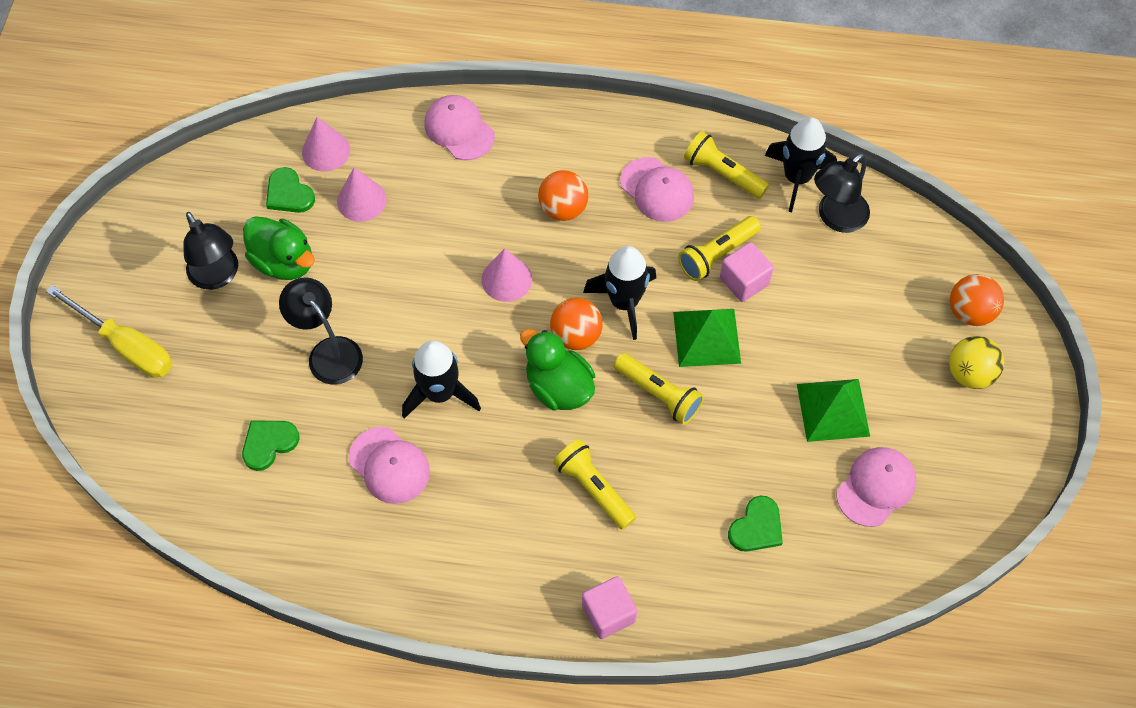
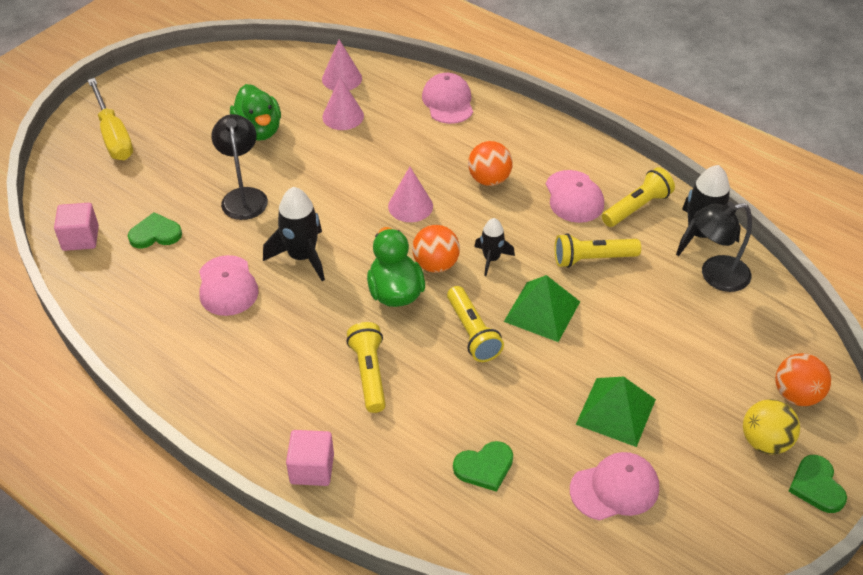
camera: 30 degrees right, 15 degrees down
black lamp [183,212,238,290] -> none
green heart [266,167,315,213] -> green heart moved to [788,455,847,513]
black rocket [583,246,656,340] -> black rocket [474,218,515,276], size x0.60
yellow flashlight [684,131,769,199] -> yellow flashlight turned 75 degrees clockwise [602,167,675,227]
pink cube [720,242,774,302] -> pink cube moved to [54,203,99,251]

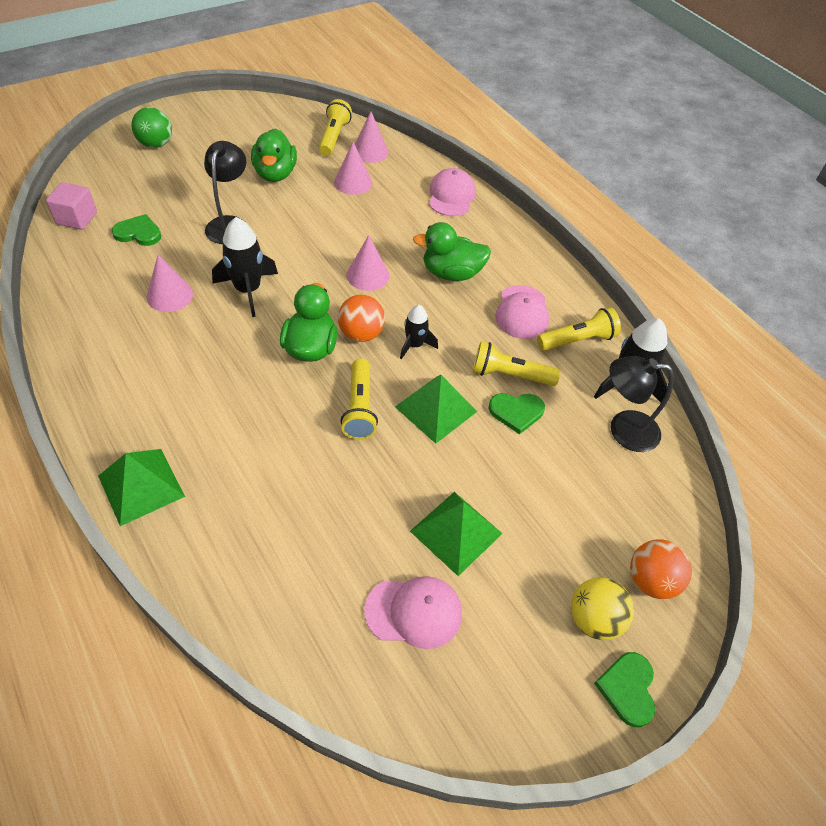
camera: 15 degrees right, 5 degrees up
yellow screwdriver [88,78,133,160] -> green ball [131,107,172,148]
pink cap [199,255,259,316] -> pink cone [147,255,193,312]
pink cube [286,430,334,486] -> green pyramid [98,449,185,526]
yellow flashlight [347,322,386,413] -> yellow flashlight moved to [319,99,352,156]
green heart [453,441,513,492] -> green heart moved to [489,393,545,435]
orange ball [468,141,513,186] -> green duck [413,222,491,281]

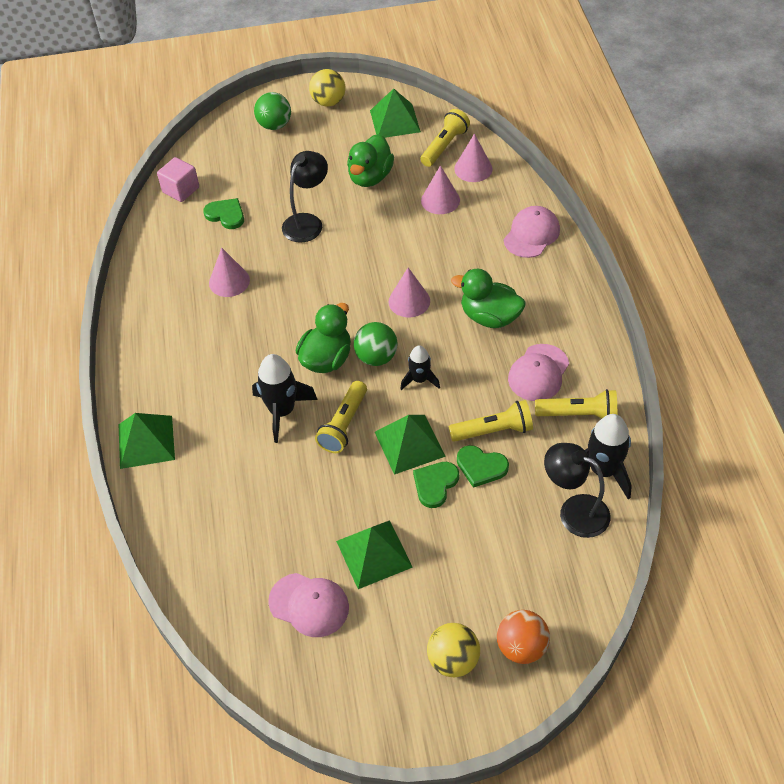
camera: 30 degrees right, 0 degrees up
black rocket [212,217,278,317] -> black rocket moved to [252,354,318,443]
orange ball [338,295,385,342] -> green ball [354,322,398,366]
yellow flashlight [473,341,561,386] -> yellow flashlight turned 135 degrees clockwise [449,400,533,442]
green heart [594,652,655,727] -> green heart moved to [413,462,459,508]
none -> yellow ball [309,69,345,107]
none -> green pyramid [370,89,421,138]

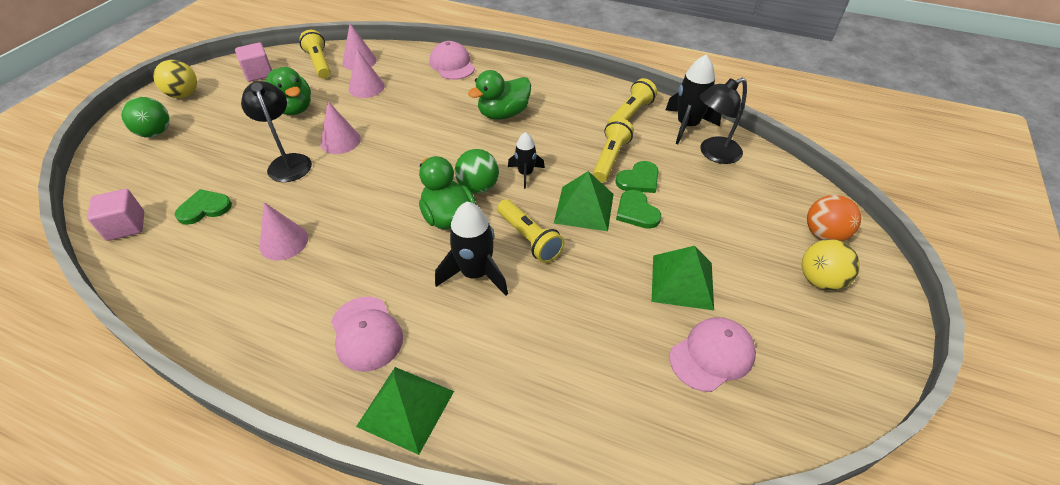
camera: 60 degrees left, 5 degrees down
green pyramid [370,89,421,138] -> pink cube [235,42,272,82]
pink cone [389,268,430,318] -> pink cone moved to [321,101,361,154]
pink cap [508,344,569,401] -> pink cap moved to [331,297,403,372]

